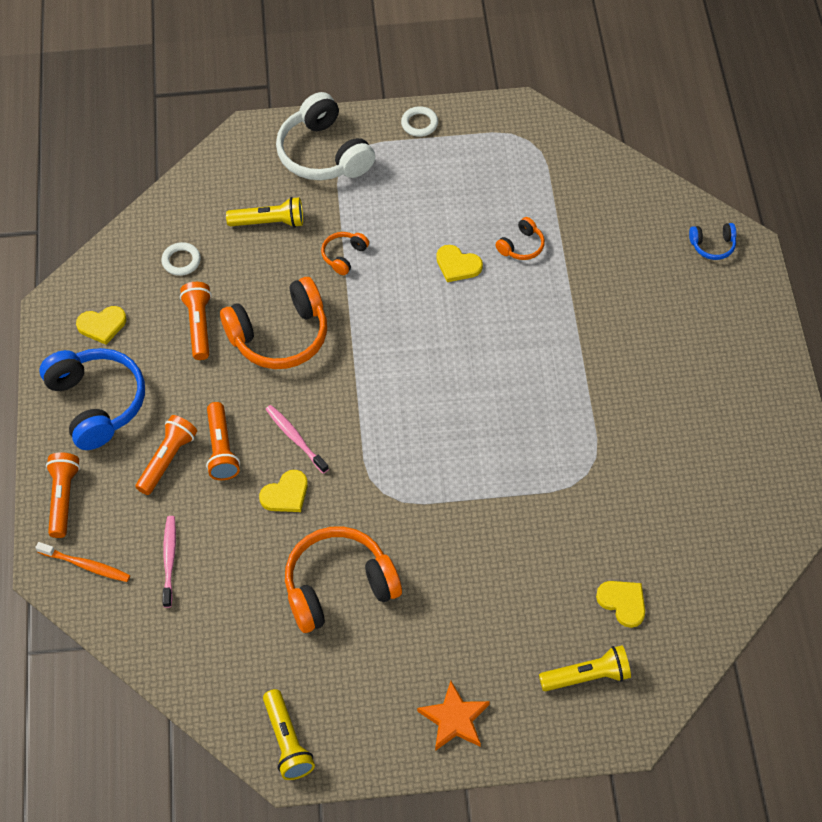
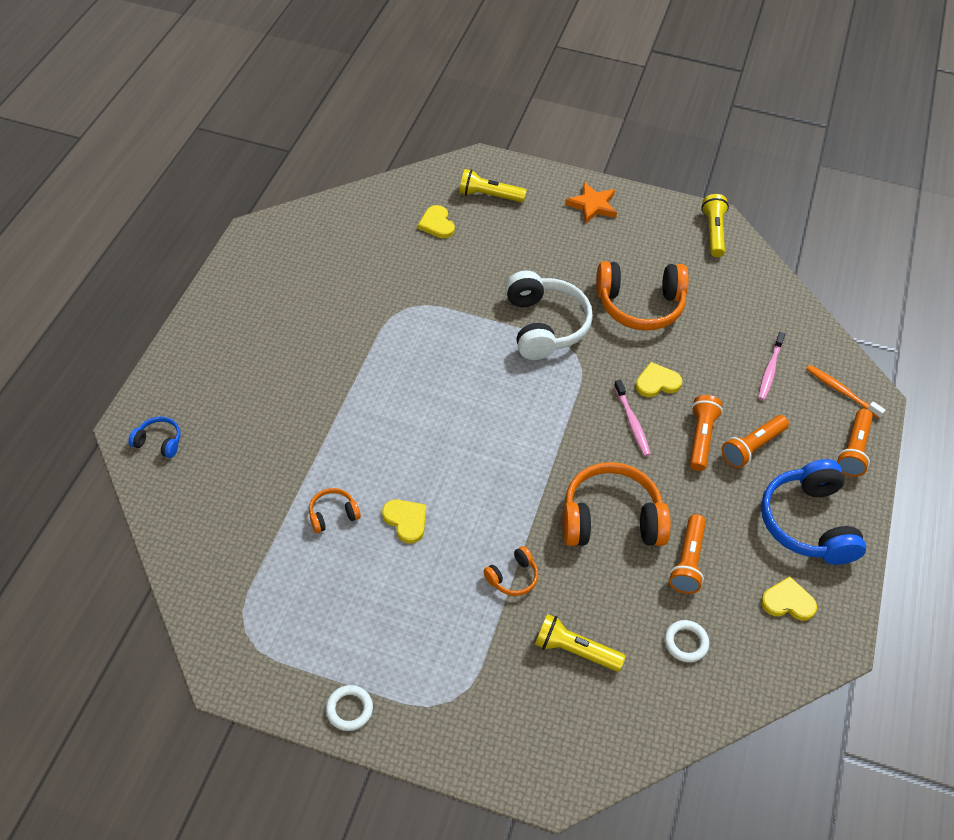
camera: 160 degrees left, 5 degrees down
white headphones [276,92,375,180] -> white headphones moved to [505,271,593,360]

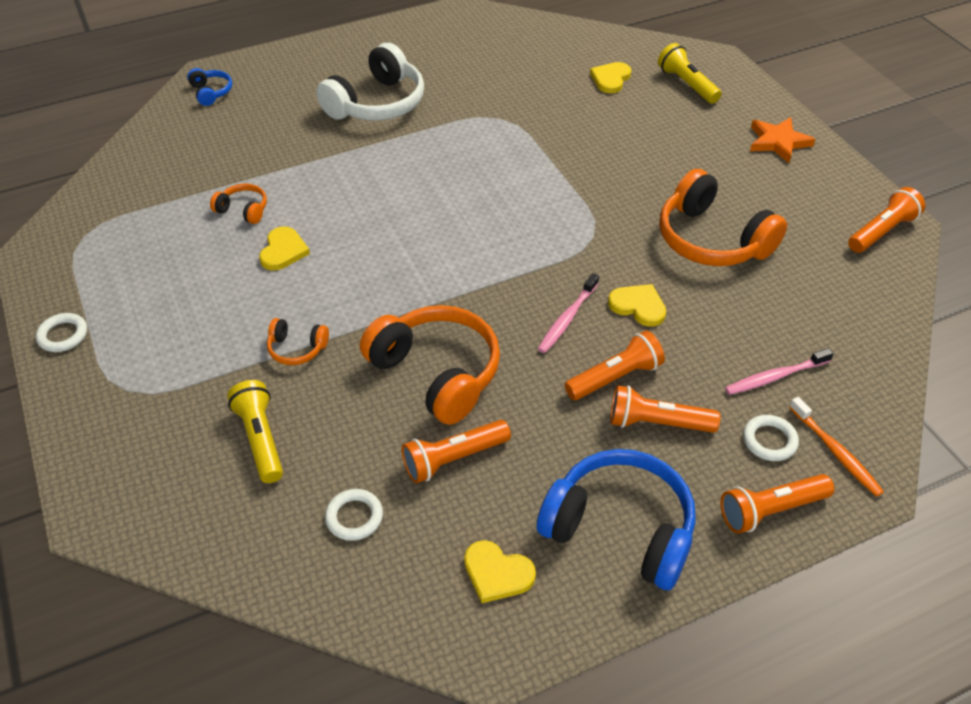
camera: 50 degrees right, 5 degrees down
white headphones [505,271,593,360] -> white headphones moved to [316,43,424,121]
yellow flashlight [701,194,729,257] -> orange flashlight [848,187,925,253]
blue headphones [761,459,866,565] -> blue headphones turned 75 degrees clockwise [537,449,696,590]
yellow heart [761,576,817,621] -> yellow heart turned 150 degrees clockwise [464,540,536,603]
orange toothbrush [806,365,885,418] -> orange toothbrush turned 150 degrees clockwise [789,397,884,497]
none -> white ring [743,415,799,461]

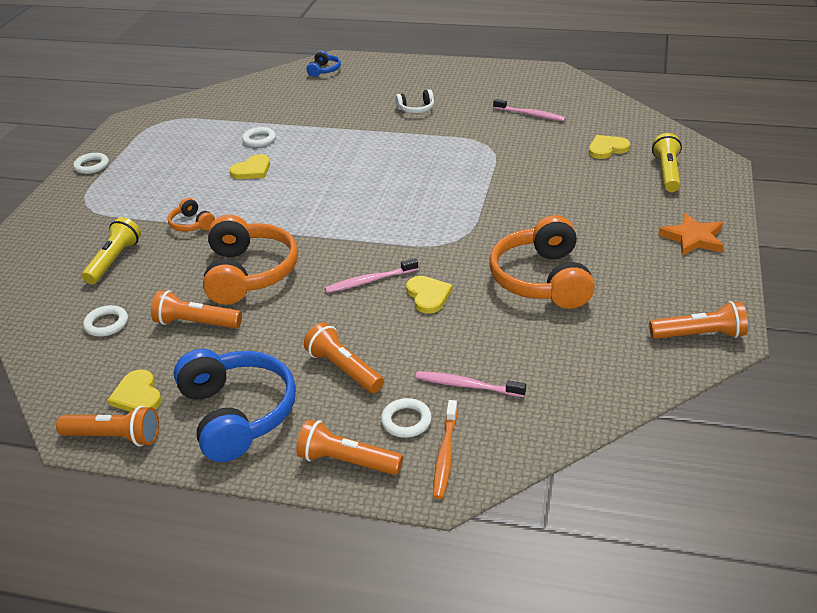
camera: 40 degrees right, 10 degrees down
orange headphones [210,184,267,224] -> white ring [242,127,276,147]
white headphones [316,43,424,121] -> white headphones [396,89,434,113], size x0.47
orange flashlight [565,331,665,400] -> orange flashlight moved to [56,406,159,446]
none -> pink toothbrush [493,99,566,121]

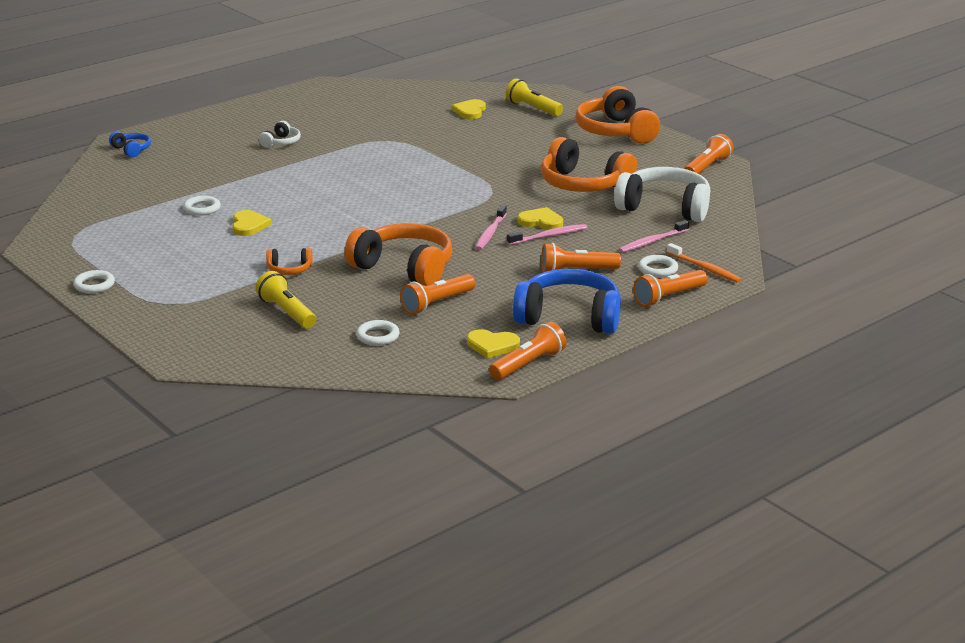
camera: 55 degrees left, 10 degrees down
pink toothbrush [493,99,566,121] -> pink toothbrush moved to [507,224,588,245]
orange star [659,213,724,256] -> orange headphones [575,86,660,144]
none -> white headphones [614,167,711,222]

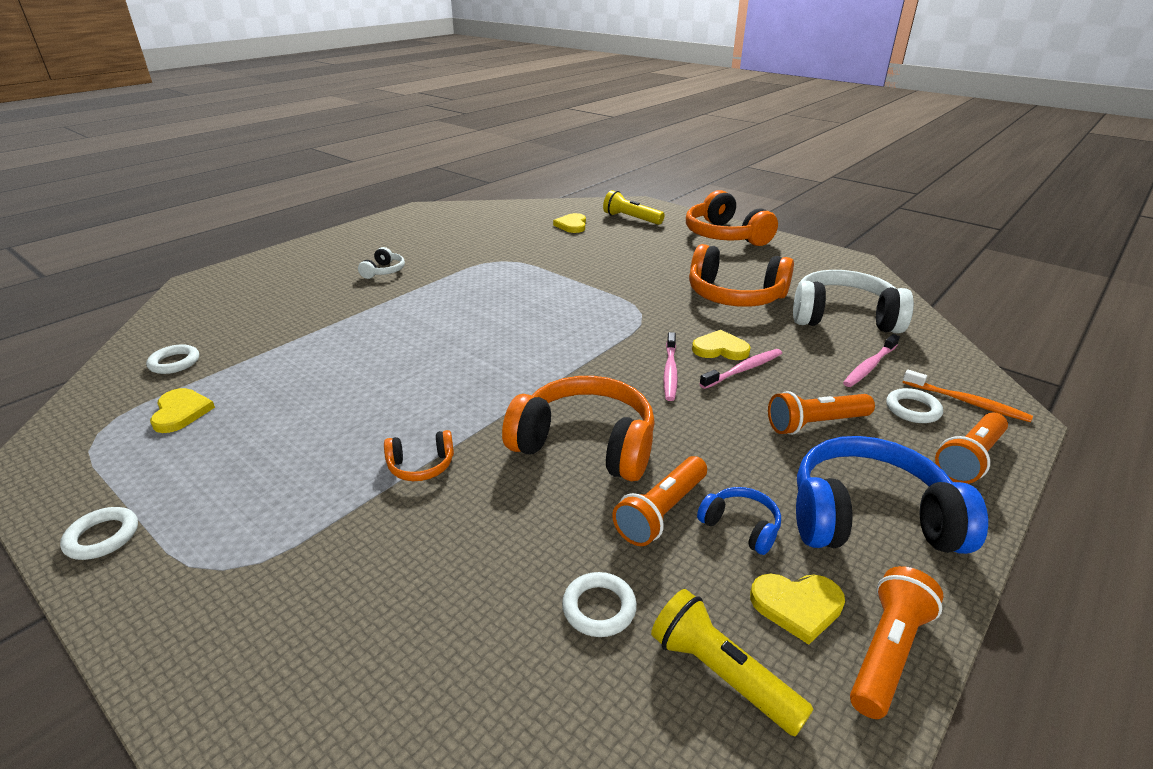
camera: 10 degrees left, 5 degrees up
blue headphones [109,131,151,158] -> blue headphones moved to [697,487,781,555]
white ring [183,196,221,216] -> white ring moved to [146,344,199,374]
yellow heart [232,210,272,236] -> yellow heart moved to [150,388,215,433]
yellow flashlight [255,271,316,329] -> yellow flashlight moved to [651,589,814,737]
orange flashlight [684,134,734,174] -> none

